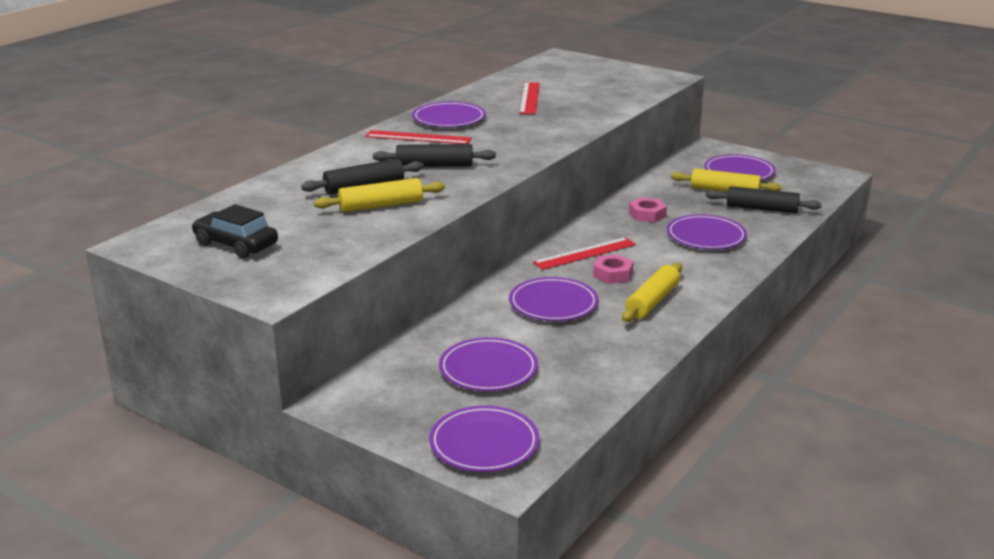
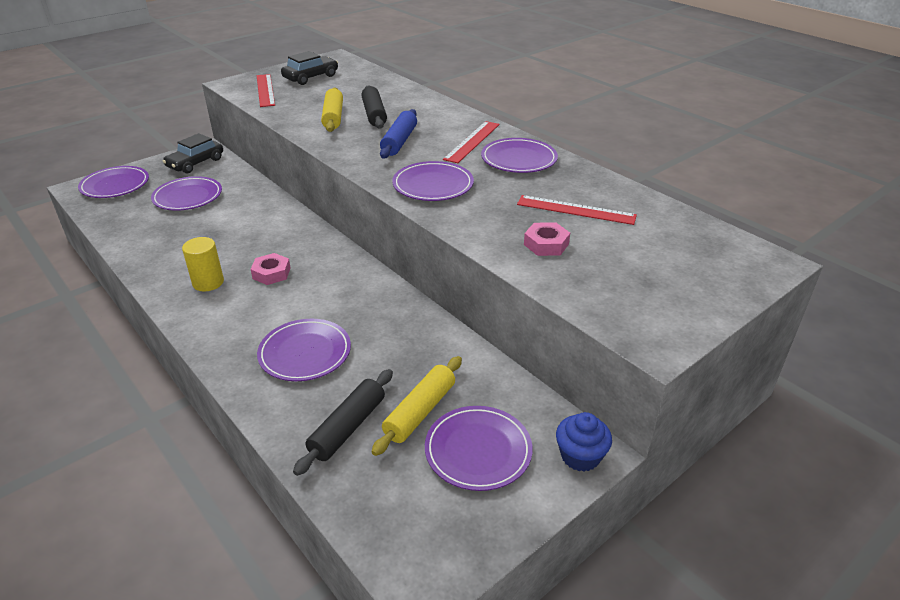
camera: 105 degrees right, 10 degrees up
black rolling pin [373,144,496,167] -> blue rolling pin [380,109,417,159]
purple plate [509,277,599,321] -> purple plate moved to [392,161,474,201]
red ruler [533,237,636,270] -> red ruler moved to [257,74,275,107]
yellow rolling pin [622,263,682,322] -> yellow cylinder [182,237,224,291]
pink nut [629,197,667,222] -> pink nut moved to [524,222,570,256]
none -> black car [163,133,223,174]
none -> blue cupcake [556,412,612,472]

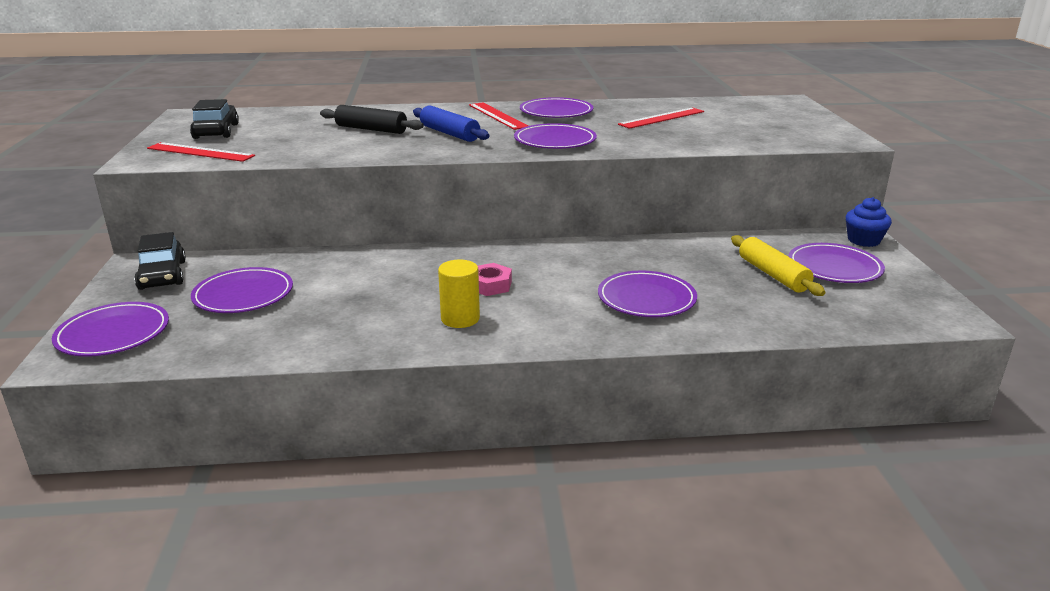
camera: 55 degrees left, 10 degrees down
black rolling pin [293,369,393,476] -> none
yellow rolling pin [321,87,343,132] -> none
pink nut [524,222,570,256] -> none

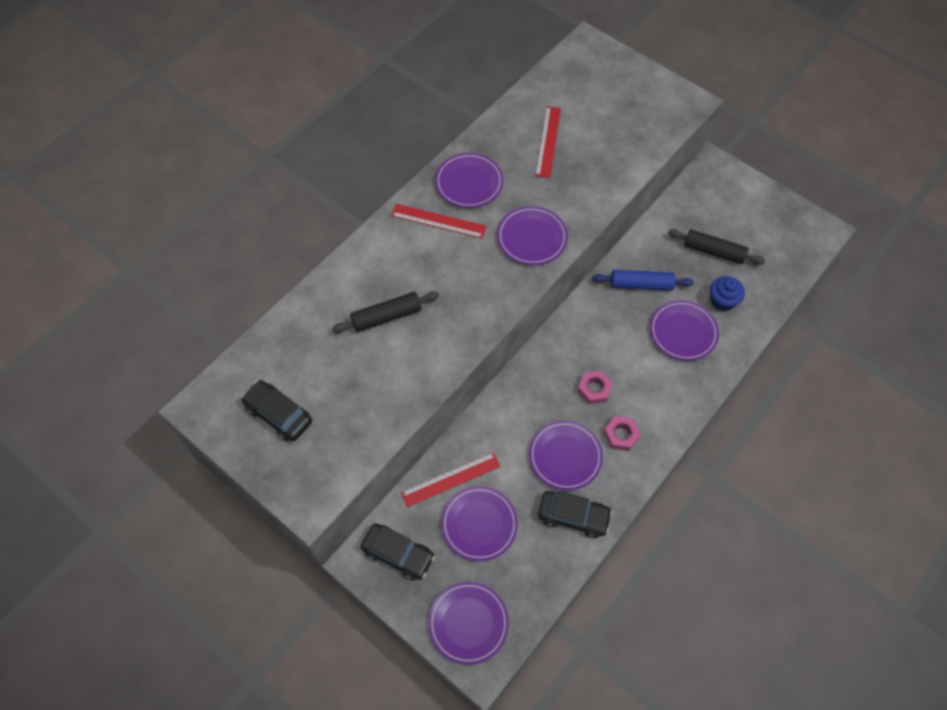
camera: 45 degrees left, 35 degrees up
red ruler [147,142,255,162] -> red ruler moved to [401,452,501,507]
blue rolling pin [413,105,490,142] -> blue rolling pin moved to [592,270,694,291]
yellow cylinder [438,260,480,328] -> pink nut [604,416,641,451]
yellow rolling pin [731,235,825,296] -> black rolling pin [668,229,765,264]
purple plate [788,243,885,283] -> purple plate moved to [529,420,603,491]
blue cupcake [845,197,892,247] -> blue cupcake moved to [710,276,745,311]
none -> black car [538,491,612,538]

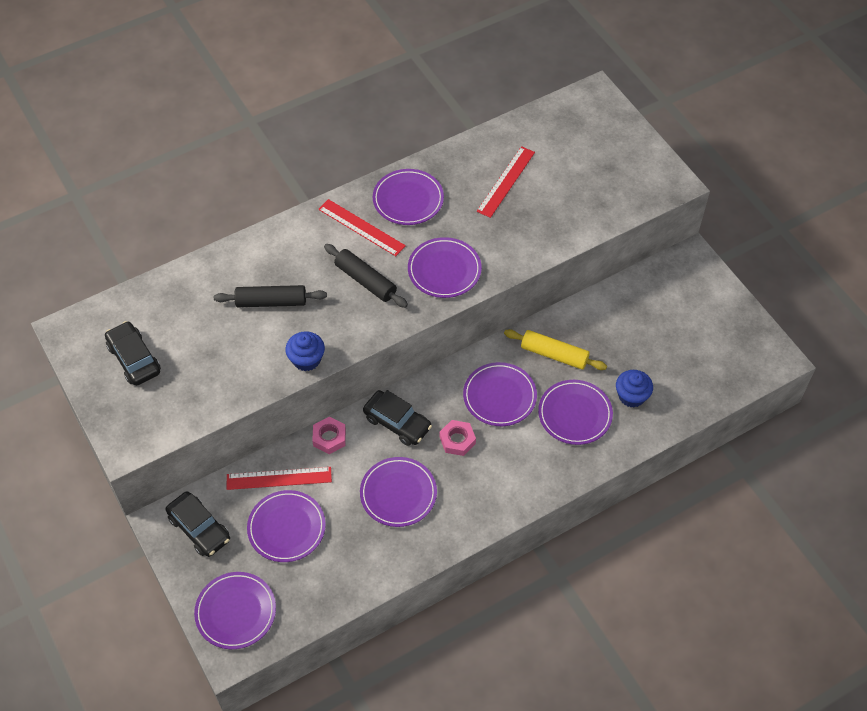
camera: 20 degrees right, 5 degrees down
black car [538,491,612,538] -> black car moved to [363,390,432,446]
blue rolling pin [592,270,694,291] -> yellow rolling pin [504,329,607,370]
pink nut [604,416,641,451] -> pink nut moved to [312,417,346,454]
black rolling pin [668,229,765,264] -> black rolling pin moved to [324,244,408,308]
none -> blue cupcake [285,331,325,371]
none -> purple plate [463,362,537,426]

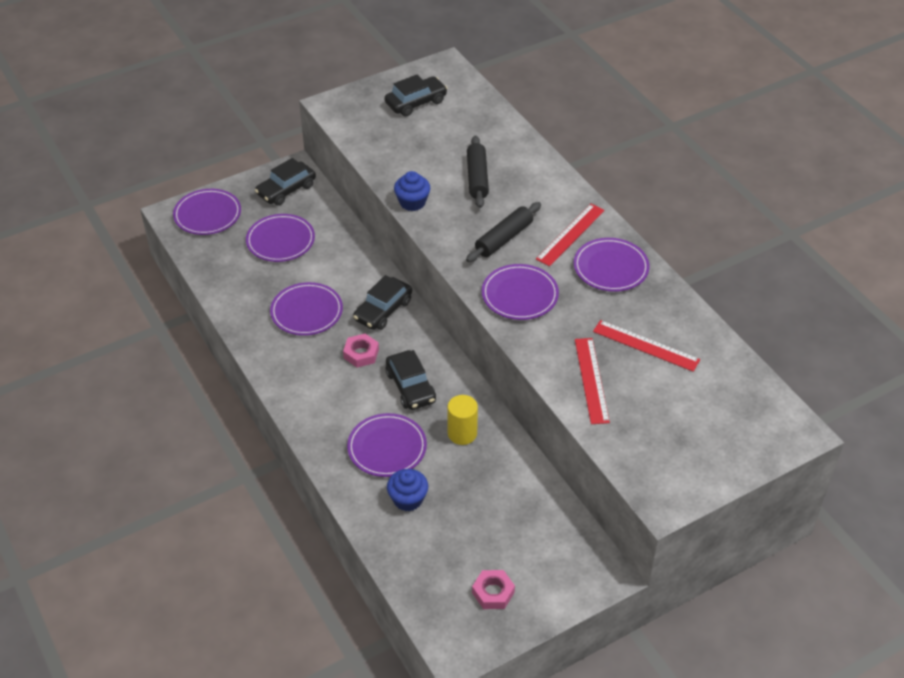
camera: 90 degrees right, 10 degrees down
red ruler [227,467,332,490] -> red ruler moved to [575,338,610,424]
pink nut [312,417,346,454] -> pink nut moved to [472,570,515,609]
purple plate [463,362,537,426] -> black car [385,350,436,410]
yellow rolling pin [504,329,607,370] -> yellow cylinder [447,395,478,445]

